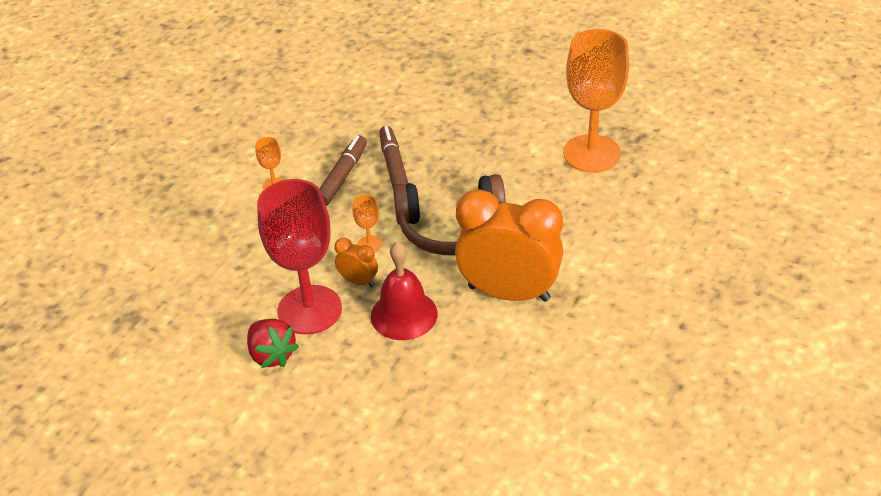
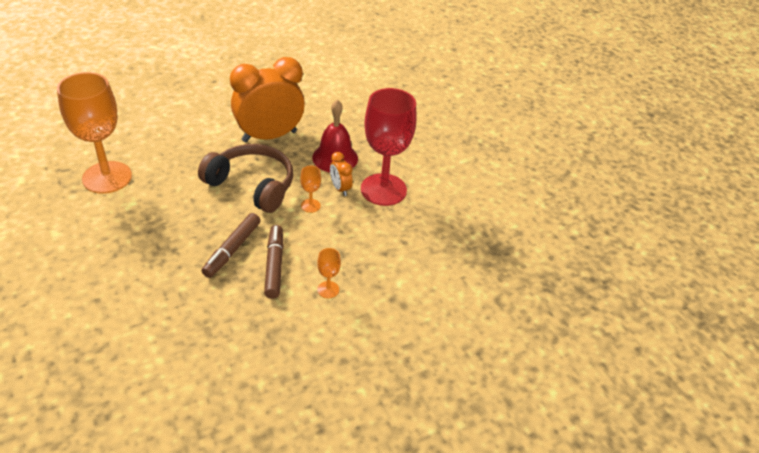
camera: 150 degrees left, 0 degrees up
red strawberry [247,319,299,368] -> none
brown marker [319,135,367,206] -> brown marker turned 120 degrees clockwise [264,225,284,299]
orange clock [455,189,563,302] -> orange clock turned 105 degrees clockwise [230,57,305,142]

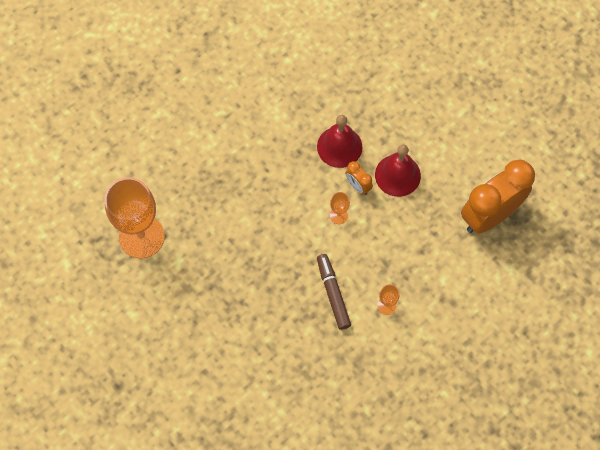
camera: 10 degrees left, 25 degrees up
brown headphones [198,144,293,213] -> none
brown marker [202,213,261,278] -> none
orange clock [230,57,305,142] -> orange clock moved to [461,160,535,234]
red goblet [361,88,416,206] -> red bell [375,145,421,197]

